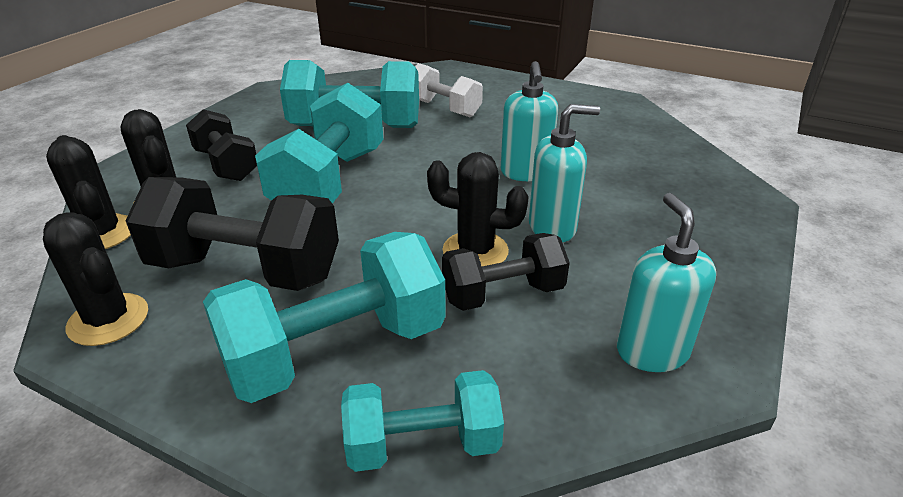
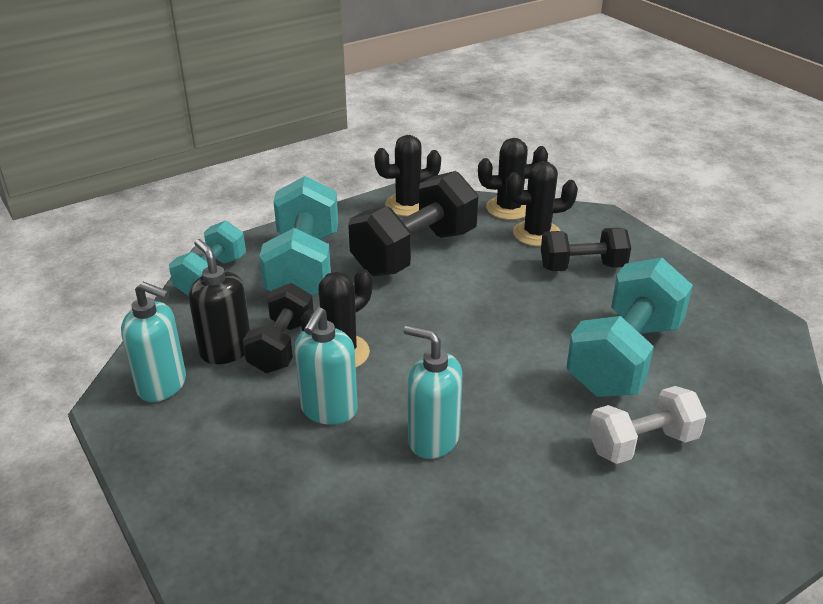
camera: 120 degrees right, 0 degrees up
turquoise dumbbell [255,83,383,204] -> none
none -> black soap dispenser [189,239,250,364]

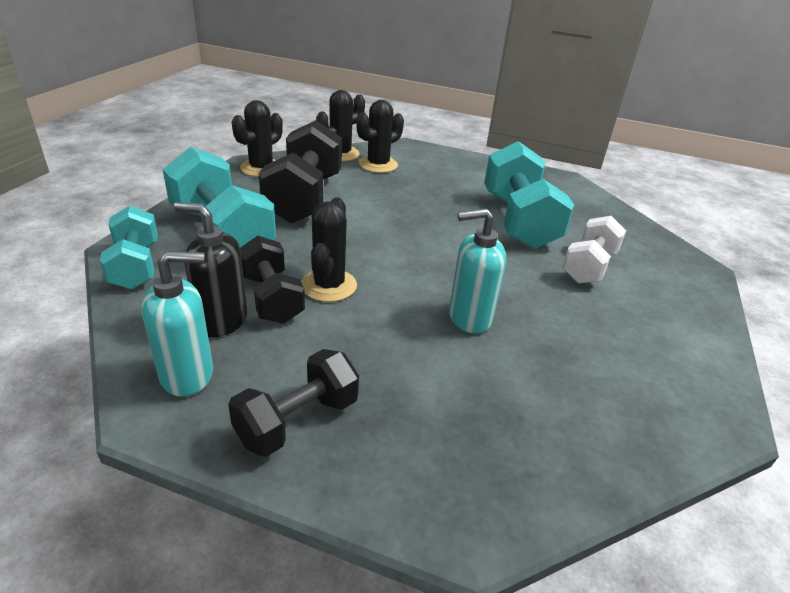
camera: 40 degrees left, 0 degrees up
turquoise soap dispenser [295,307,358,425] -> none
black dumbbell [541,228,631,271] -> black dumbbell moved to [228,349,359,457]

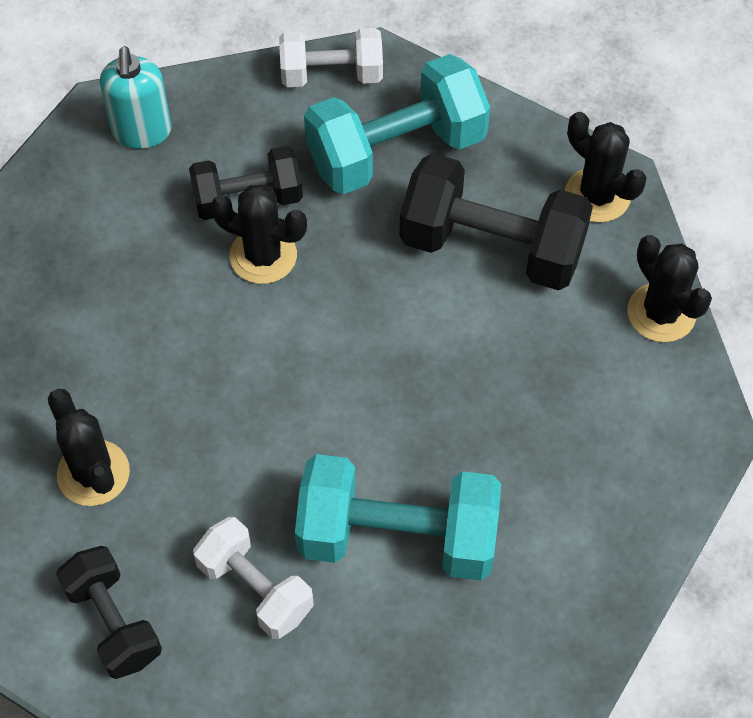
camera: 105 degrees right, 25 degrees up
turquoise dumbbell [100,206,158,290] -> white dumbbell [279,28,383,87]
black soap dispenser [174,202,247,337] -> none
black dumbbell [228,349,359,457] -> black dumbbell moved to [56,546,162,679]
black cactus [356,100,404,173] -> black cactus moved to [48,389,130,506]
turquoise soap dispenser [449,208,506,333] -> none

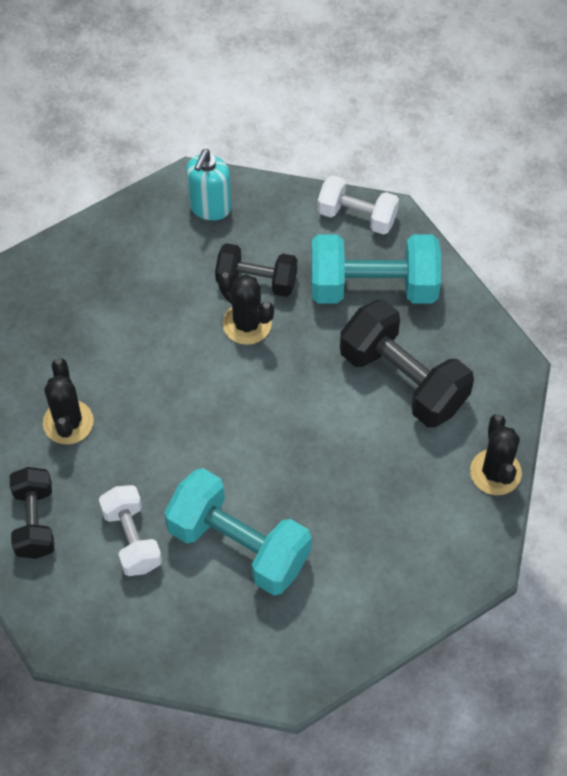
camera: 25 degrees right, 0 degrees up
black cactus [565,112,646,223] -> none

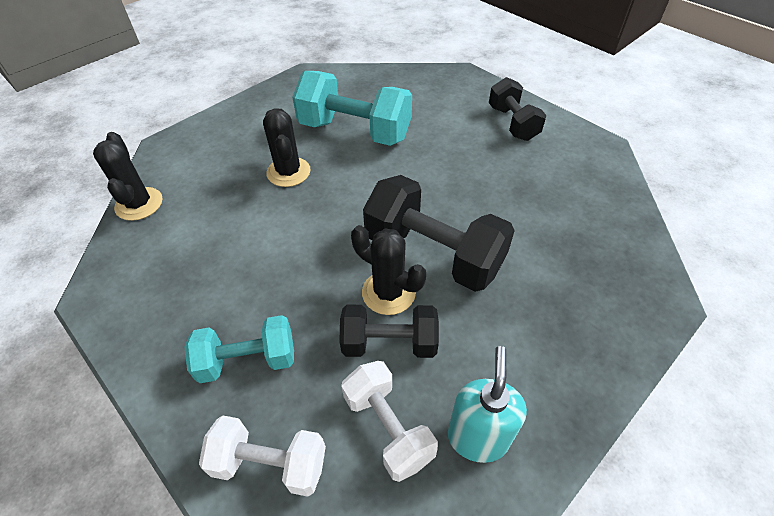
camera: 170 degrees right, 10 degrees down
black cactus [43,358,94,444] -> black cactus moved to [263,108,311,187]
white dumbbell [99,485,162,576] -> white dumbbell moved to [341,361,438,482]
turquoise dumbbell [311,235,441,304] -> turquoise dumbbell [184,315,294,383], size x0.61
black dumbbell [340,299,474,428] -> black dumbbell moved to [363,175,515,292]

